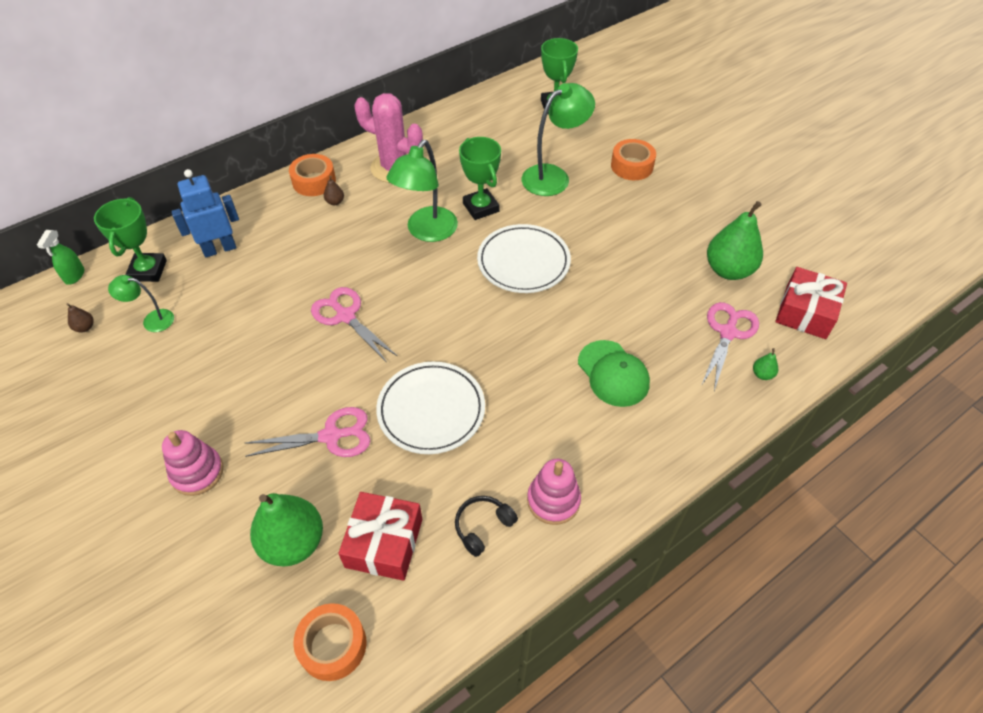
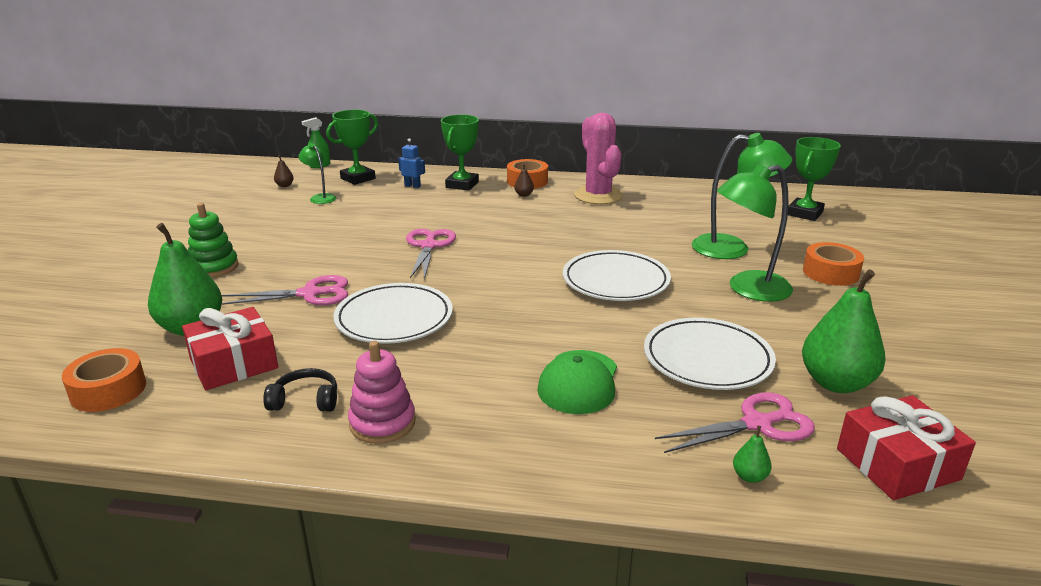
camera: 45 degrees right, 25 degrees down
pink stacking toy [162,430,223,496] -> green stacking toy [188,203,239,277]
blue robot [171,169,239,257] -> blue robot [398,138,425,188], size x0.55
pink scissors [245,407,370,457] -> pink scissors turned 45 degrees counterclockwise [222,275,348,305]
green lamp [387,140,458,242] -> green lamp moved to [717,164,793,302]
green trophy [459,137,501,220] -> green trophy moved to [441,115,479,191]
none -> white plate [644,318,776,390]

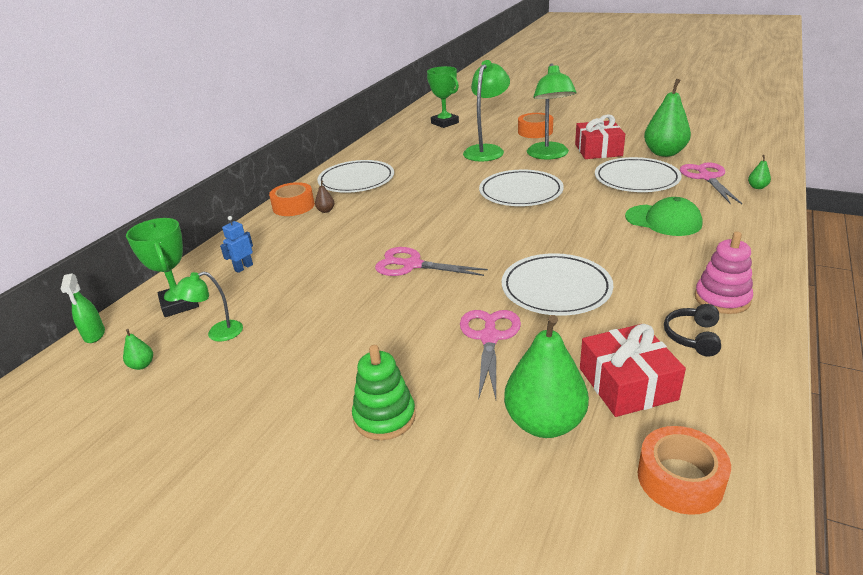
camera: 70 degrees left, 5 degrees up
brown pear [274,155,294,187] -> green pear [123,329,153,370]
green trophy [441,115,479,191] -> none
pink cactus [574,113,623,204] -> white plate [317,160,394,193]
red gift [837,395,976,500] -> red gift moved to [575,114,625,159]

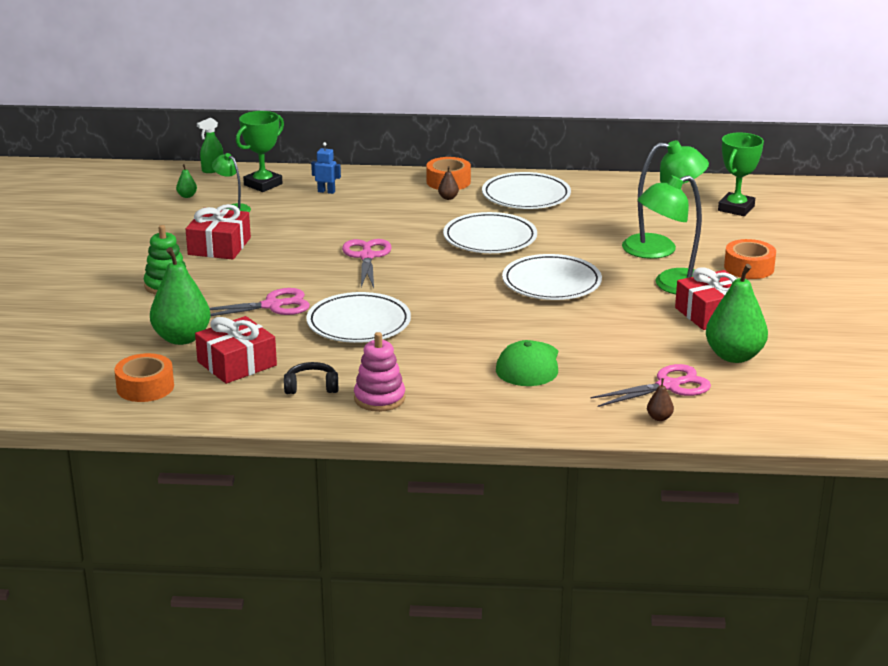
camera: 65 degrees right, 5 degrees down
white plate [595,157,682,192] -> white plate moved to [443,212,537,253]
green pear [748,155,771,189] -> brown pear [647,378,674,421]
none -> red gift [186,204,251,260]

